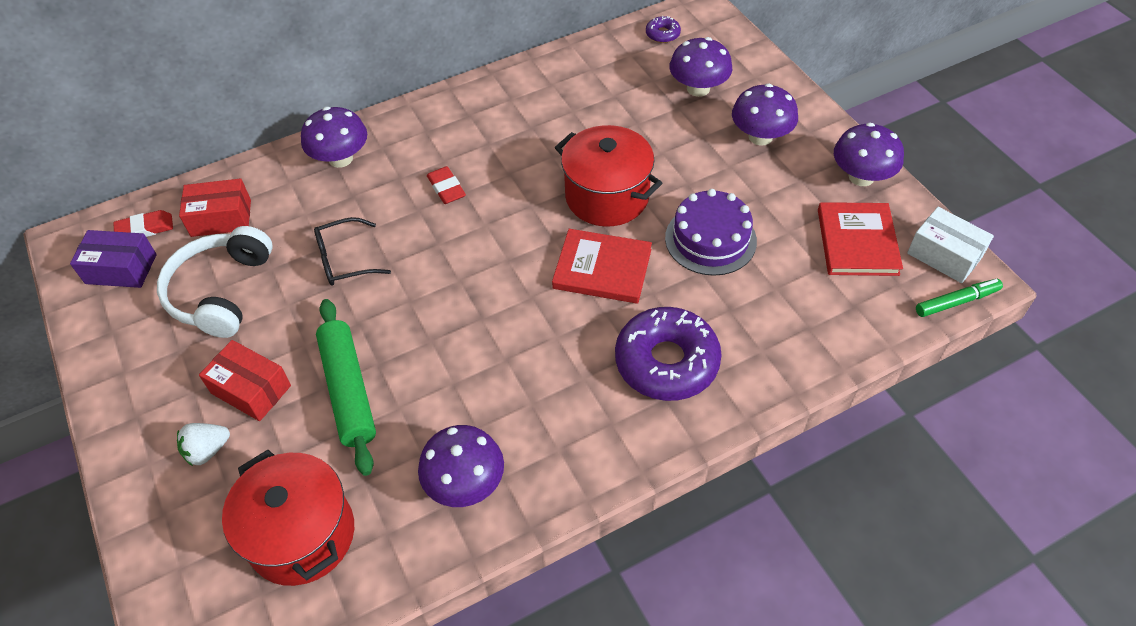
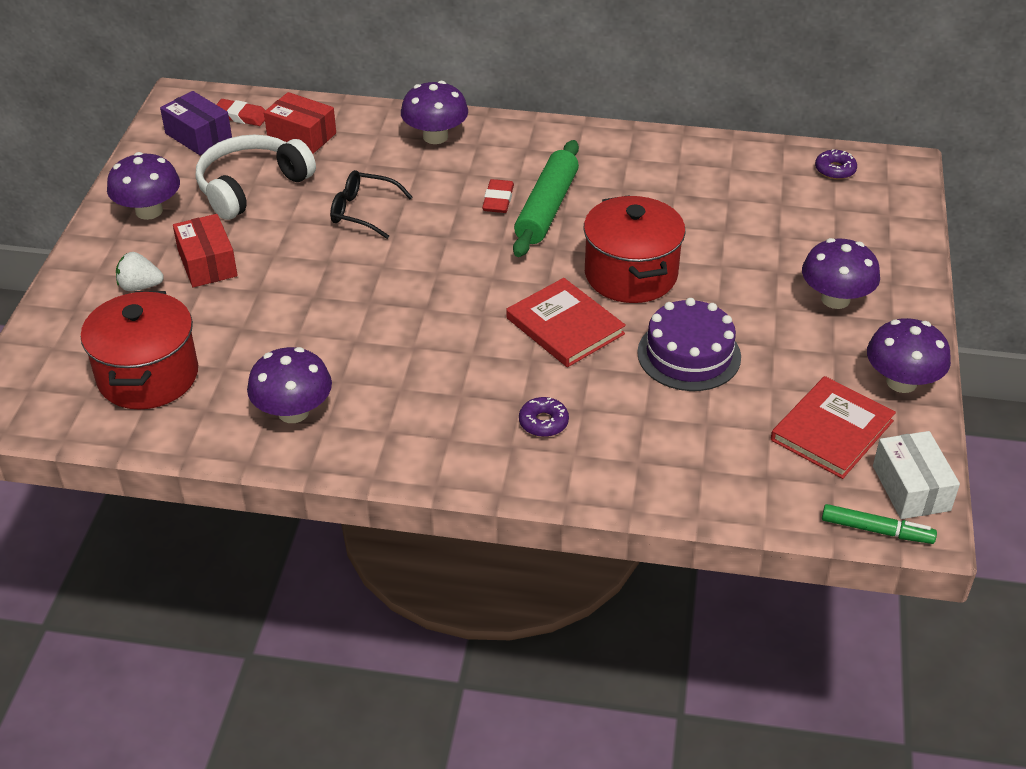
camera: 35 degrees right, 10 degrees down
green rolling pin [316,299,376,476] -> green rolling pin moved to [513,140,579,257]
purple donut [615,307,722,401] -> purple donut [519,397,569,437], size x0.44
purple mushroom [669,37,732,97] -> purple mushroom moved to [107,152,180,220]

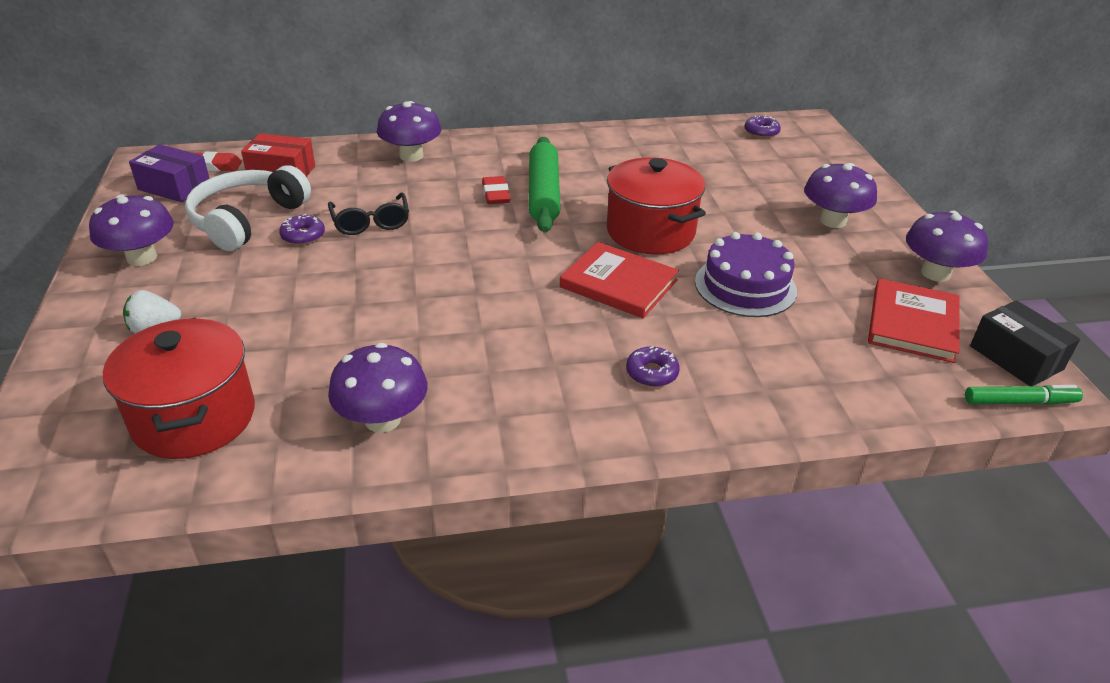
camera: 20 degrees left, 5 degrees down
red box [173,214,238,287] -> none
black glasses [330,170,412,239] -> black glasses turned 105 degrees counterclockwise [328,192,409,235]
white box [873,431,960,519] -> black box [970,300,1080,386]
none -> purple donut [279,214,325,245]

